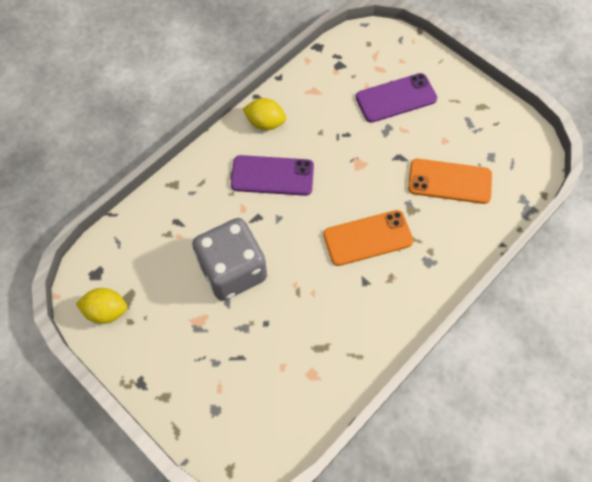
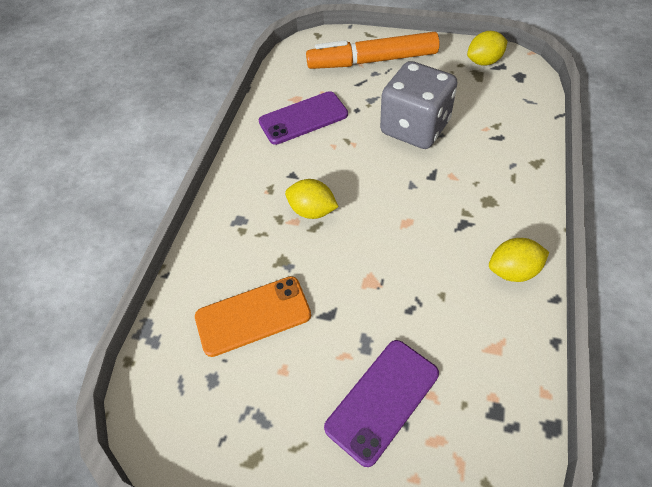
camera: 155 degrees right, 10 degrees down
purple phone [231,155,314,196] -> purple phone moved to [259,91,348,145]
orange phone [323,210,413,266] -> yellow lemon [285,179,339,219]
none -> orange marker [306,32,440,69]

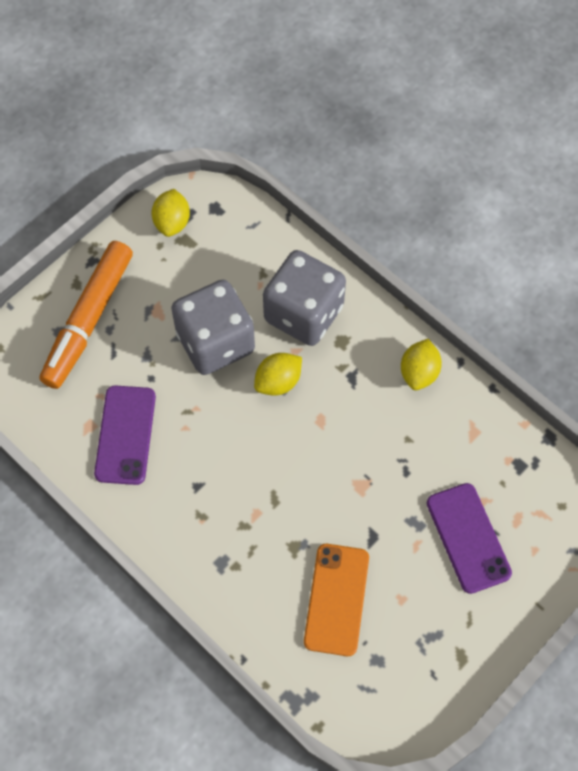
camera: 65 degrees left, 10 degrees up
yellow lemon [285,179,339,219] -> yellow lemon moved to [254,353,302,396]
none -> grey dice [263,250,346,346]

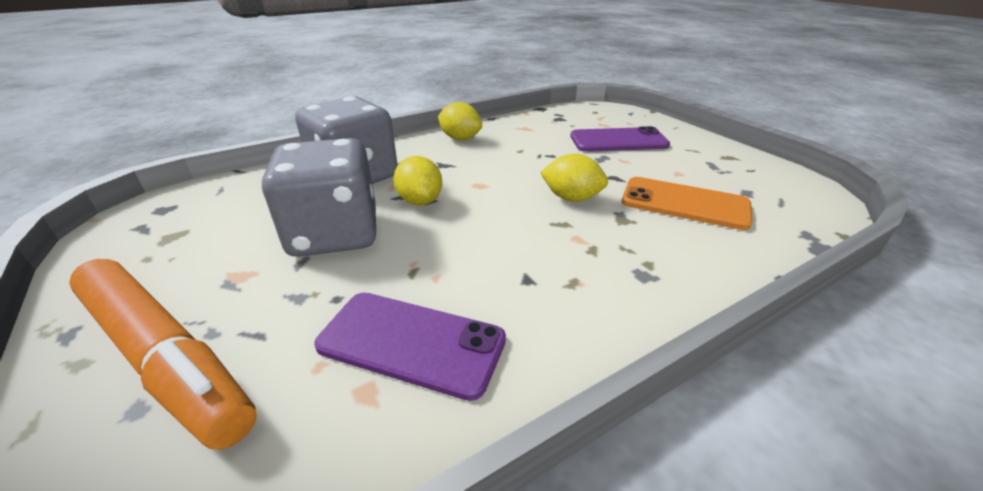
camera: 75 degrees left, 30 degrees down
yellow lemon [151,189,190,237] -> yellow lemon moved to [540,154,608,202]

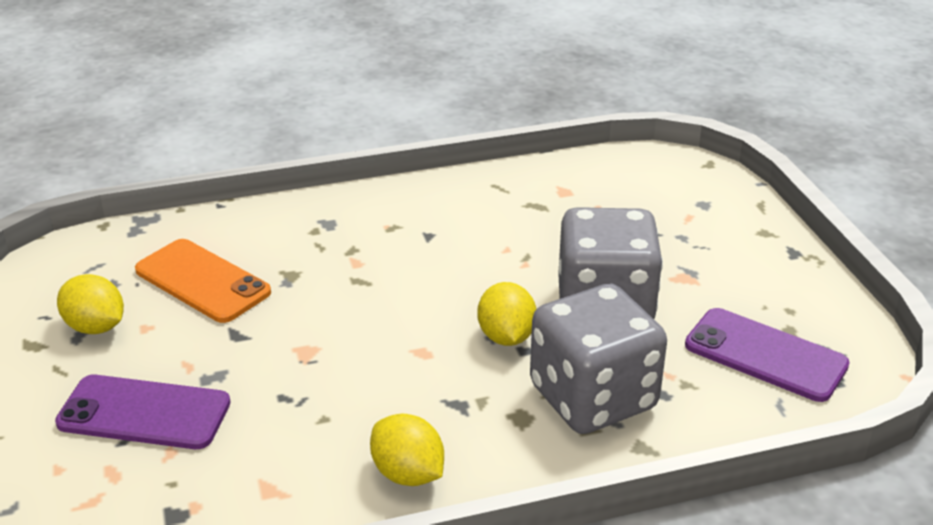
camera: 165 degrees left, 0 degrees up
orange marker [69,259,257,450] -> none
purple phone [314,292,506,401] -> purple phone moved to [685,308,850,402]
yellow lemon [540,154,608,202] -> yellow lemon moved to [57,274,124,334]

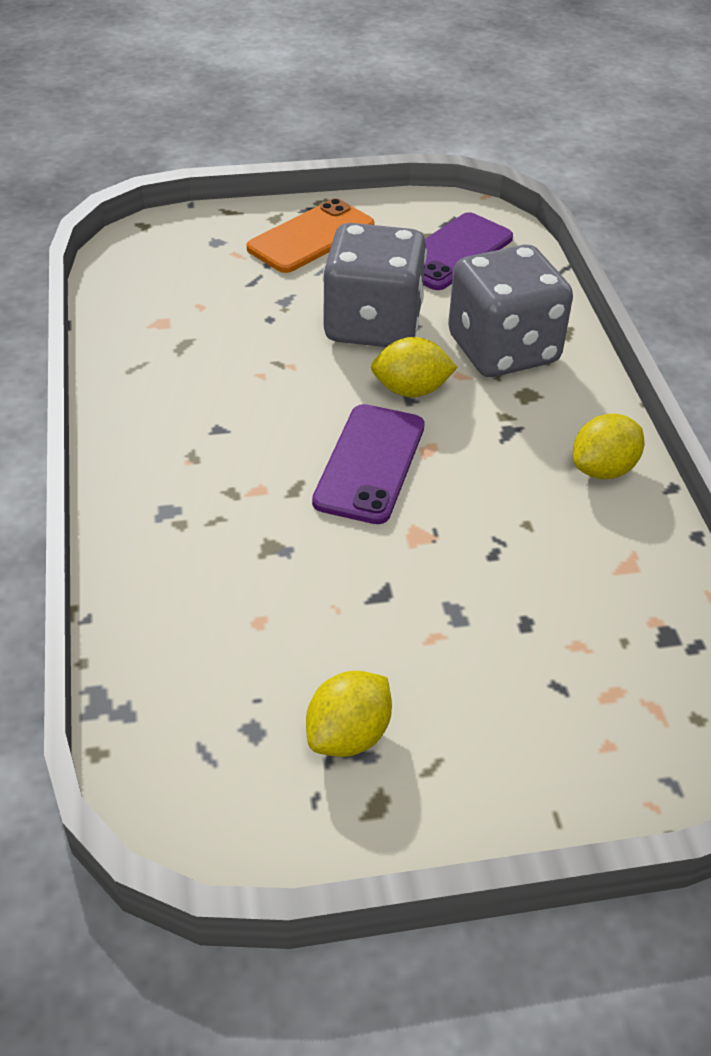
camera: 85 degrees left, 10 degrees up
purple phone [55,375,230,449] -> purple phone moved to [312,404,425,524]
orange phone [135,239,271,323] -> orange phone moved to [246,198,374,273]

